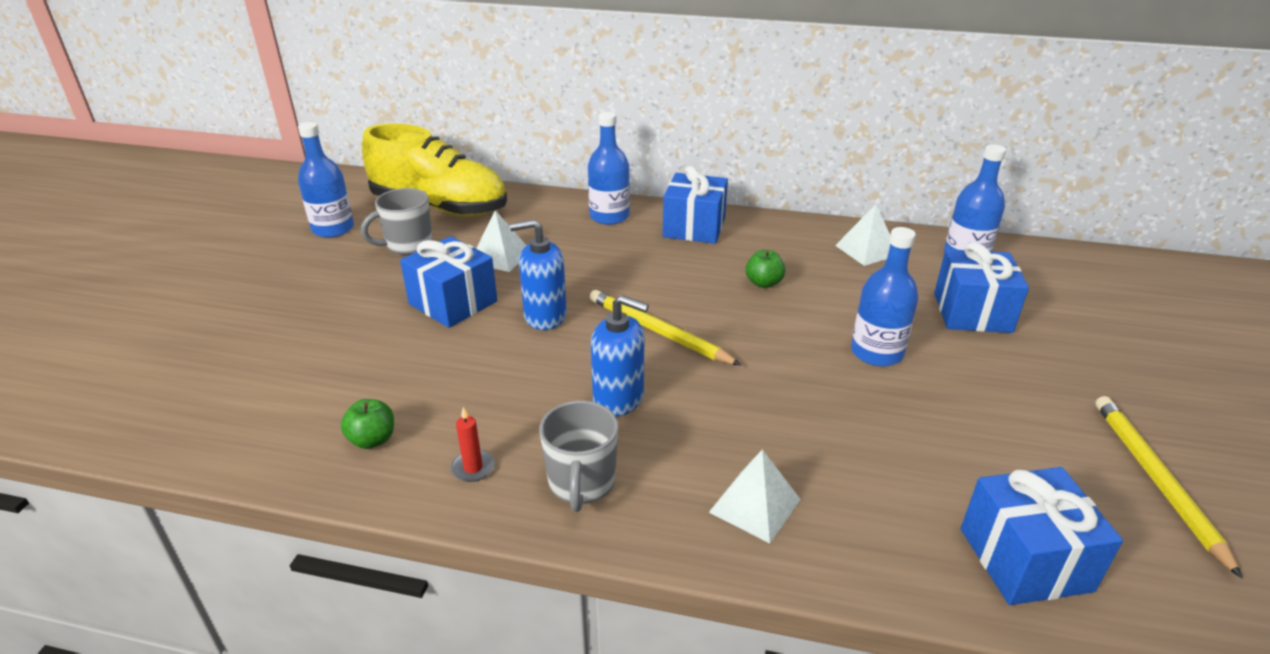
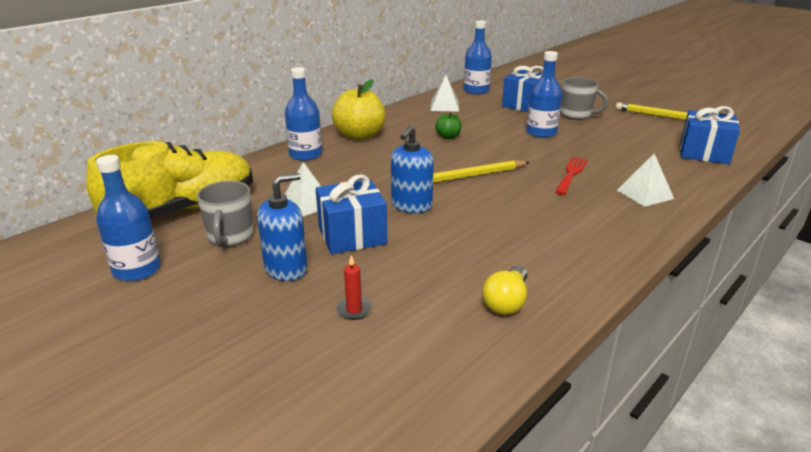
camera: 60 degrees left, 5 degrees down
green apple [341,399,394,449] -> yellow light bulb [483,265,527,315]
red candle [451,407,495,482] -> red candle moved to [336,255,372,320]
grey mug [540,401,618,512] -> grey mug moved to [561,77,608,120]
blue soap dispenser [591,295,649,417] -> blue soap dispenser moved to [257,173,308,281]
blue gift [663,166,728,244] -> yellow apple [332,79,386,140]
none -> red fork [555,157,588,195]

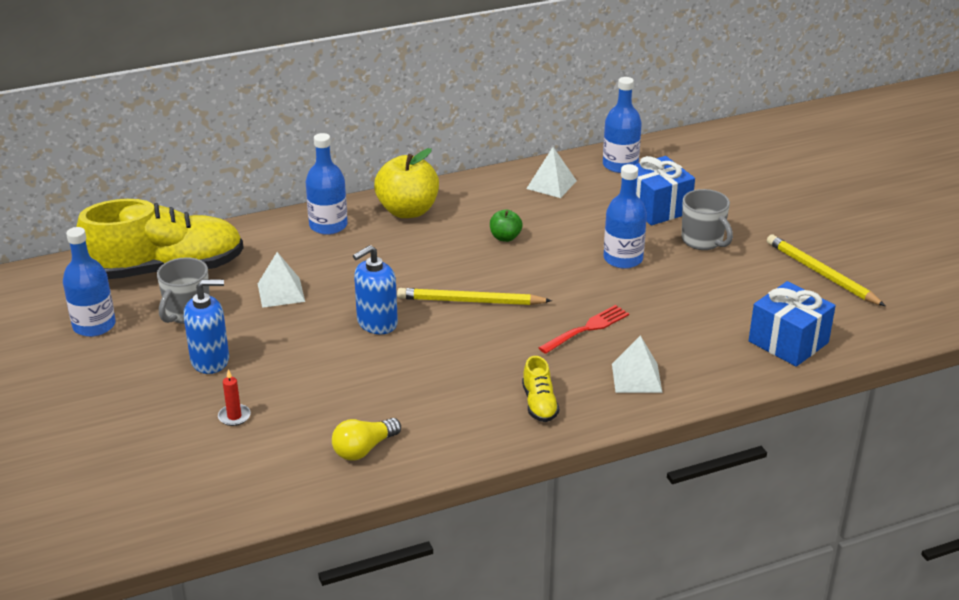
camera: 25 degrees right, 5 degrees up
blue gift [316,175,387,254] -> none
none -> yellow shoe [522,356,559,422]

